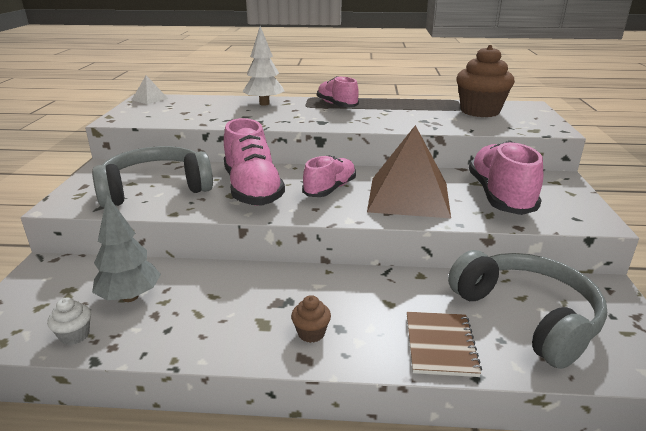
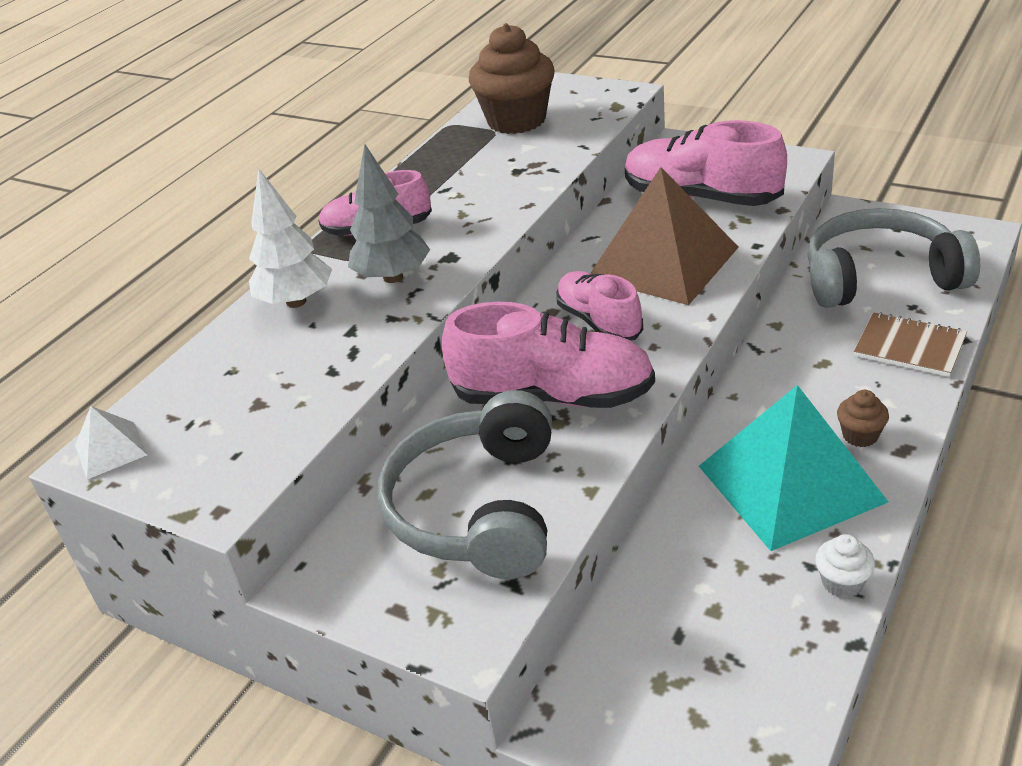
camera: 60 degrees left, 10 degrees up
white cupcake [47,298,91,345] -> white cupcake moved to [815,534,875,598]
grey tree [92,195,161,302] -> grey tree moved to [348,144,430,283]
none -> turquoise pyramid [699,385,888,551]

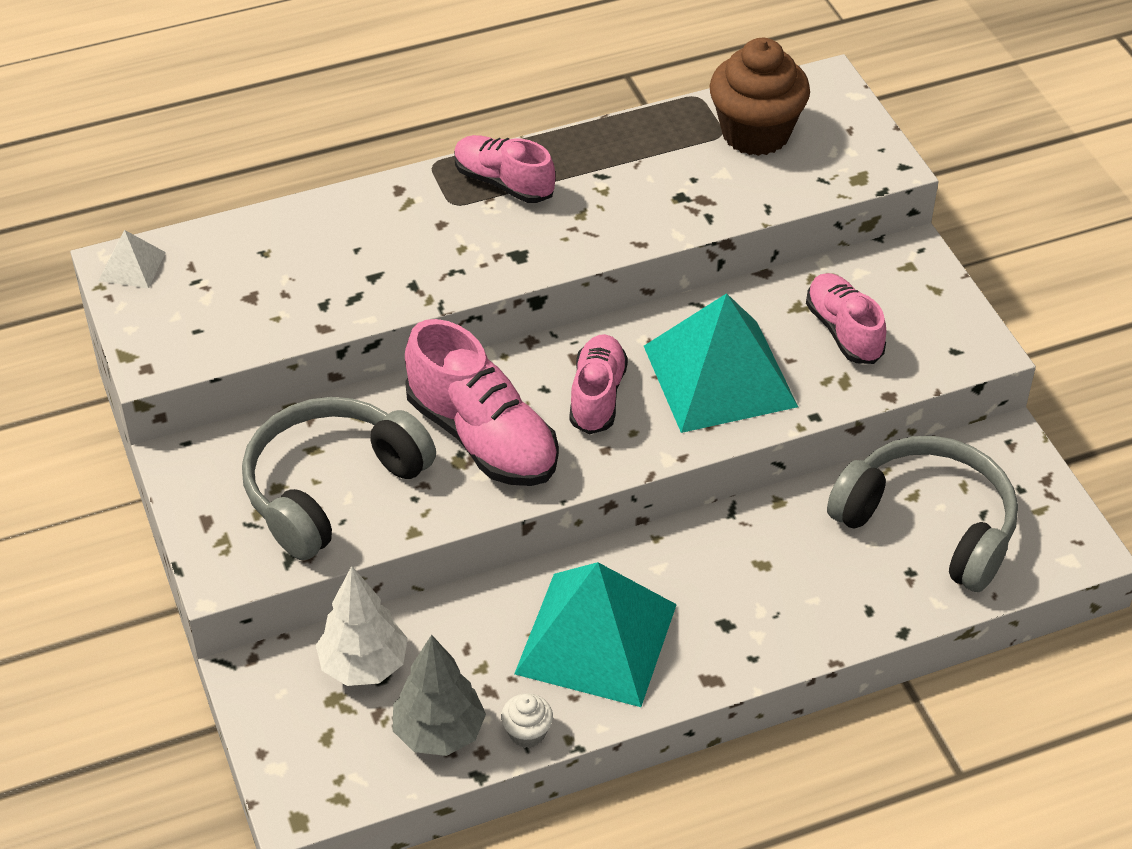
camera: 35 degrees right, 10 degrees up
white tree [249,168,332,308] -> white tree moved to [316,566,408,686]
grey tree [348,144,430,283] -> grey tree moved to [393,635,486,756]
brown pyramid [590,167,739,305] -> turquoise pyramid [644,293,798,433]
pink shoe [625,120,787,206] -> pink shoe [806,273,886,364], size x0.64
brown cupcake [837,390,889,447] -> none
brown notebook [854,312,967,377] -> none

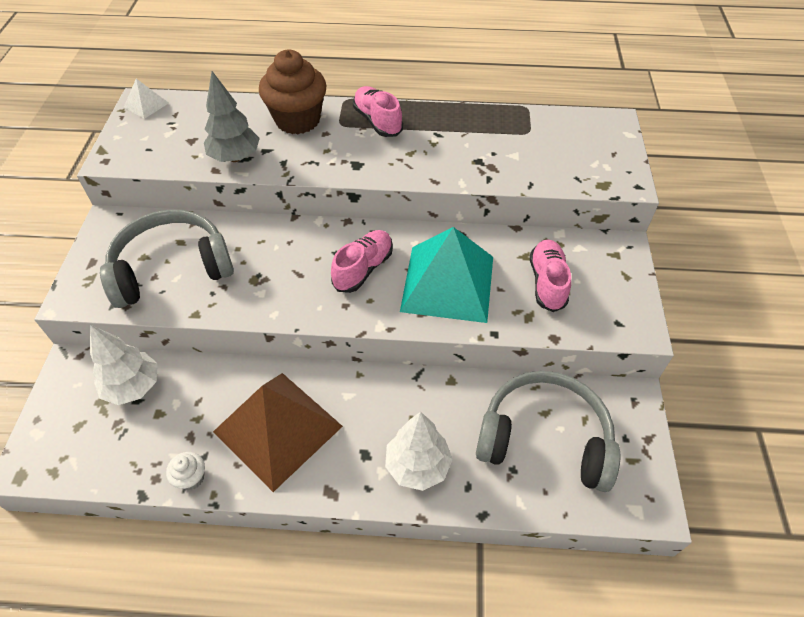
camera: 25 degrees right, 5 degrees up
grey tree [393,635,486,756] -> grey tree moved to [204,71,260,162]
pink shoe [405,319,559,486] -> none
turquoise pyramid [514,562,677,707] -> brown pyramid [213,373,343,492]
brown cupcake [709,38,810,156] -> brown cupcake moved to [259,50,326,134]
grey headphones [827,436,1018,592] -> grey headphones turned 45 degrees counterclockwise [476,371,620,492]
none -> white tree [385,412,453,491]

